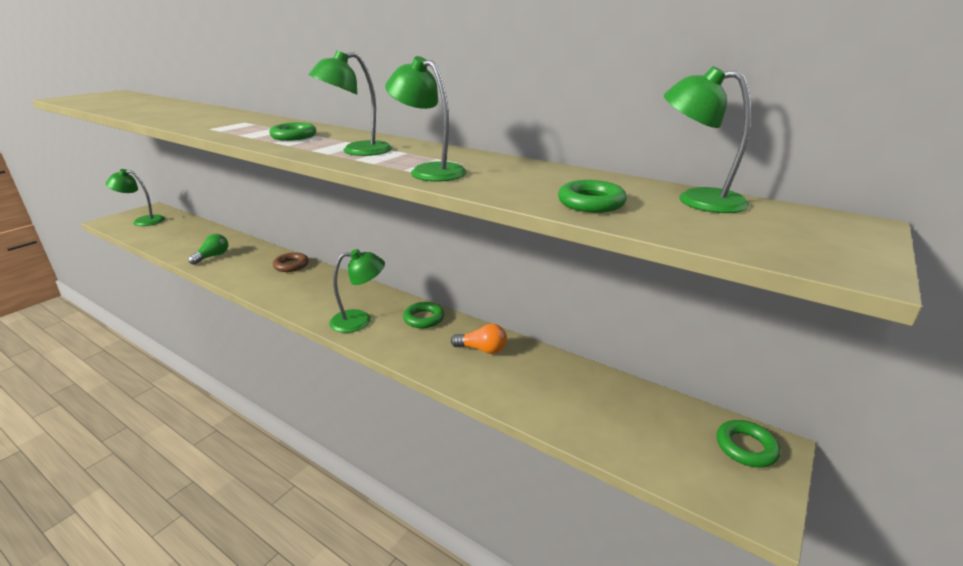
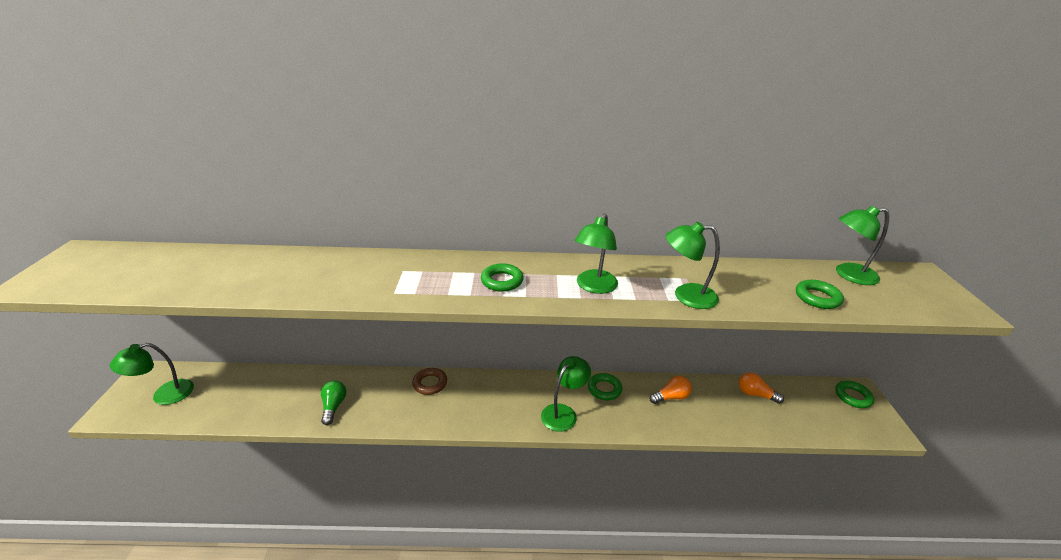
camera: 35 degrees left, 5 degrees up
none -> orange light bulb [739,372,784,404]

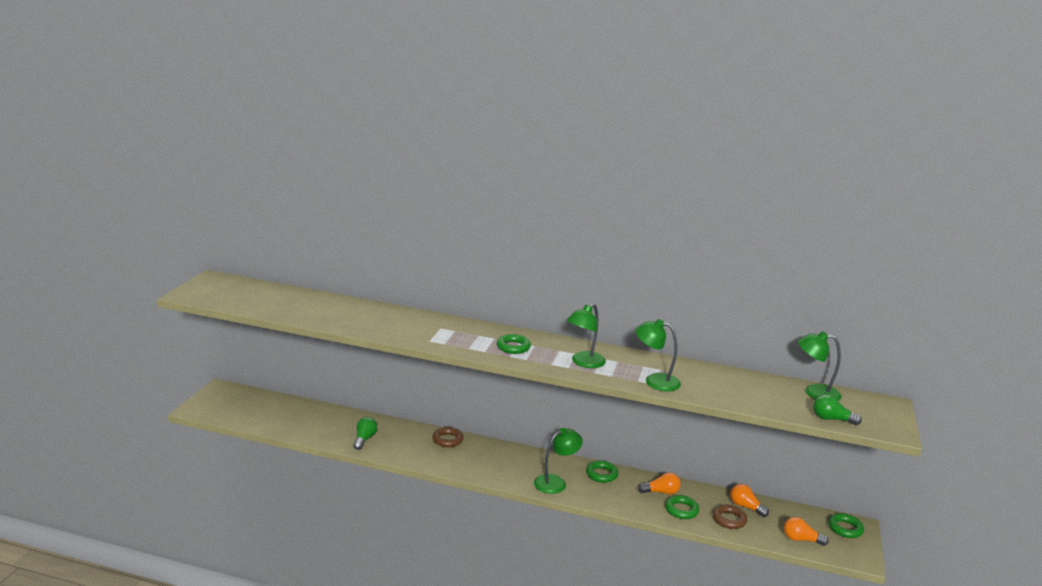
camera: 15 degrees right, 10 degrees down
green lamp [110,343,194,405] -> none
green ring [796,280,844,309] -> green ring moved to [665,495,699,519]
none -> brown ring [713,504,747,529]
none -> orange light bulb [784,517,829,546]
none -> green light bulb [813,395,862,425]

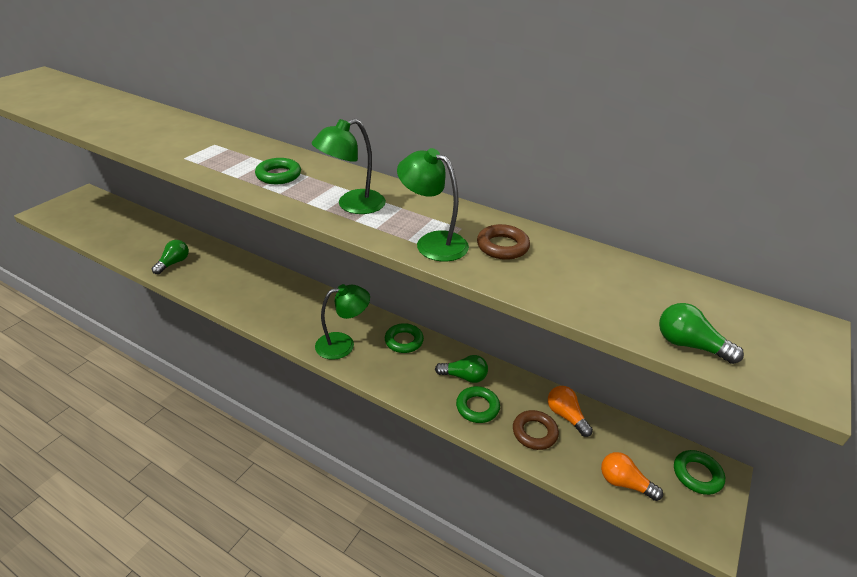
camera: 15 degrees right, 15 degrees up
brown ring [432,427,464,447] -> brown ring moved to [477,224,530,260]
orange light bulb [638,472,681,495] -> green light bulb [435,355,488,383]
green lamp [798,331,841,401] -> none

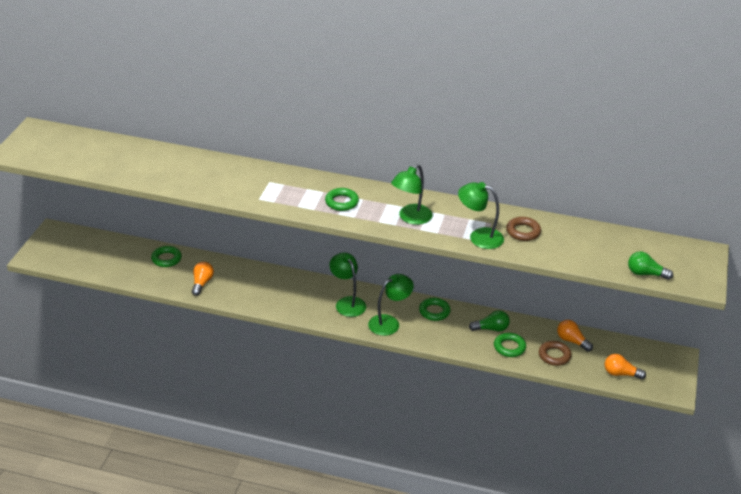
camera: 15 degrees left, 0 degrees up
green light bulb [152,240,189,275] -> orange light bulb [192,262,214,296]
green ring [674,450,725,495] -> green ring moved to [151,246,182,267]
none -> green lamp [329,253,366,317]

